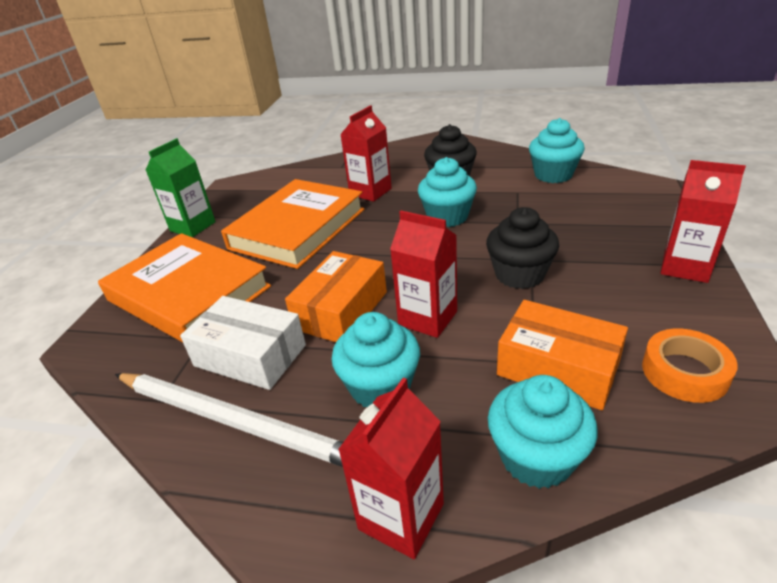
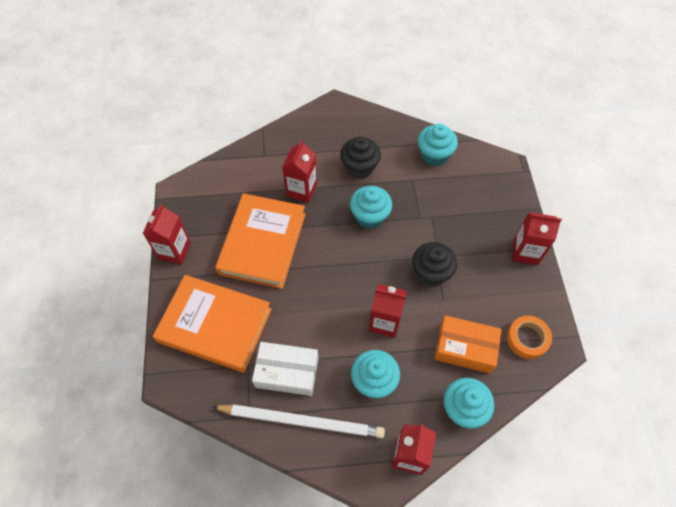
camera: 20 degrees left, 25 degrees up
green carton [146,138,216,237] -> red carton [142,204,191,265]
orange box [285,251,387,342] -> none

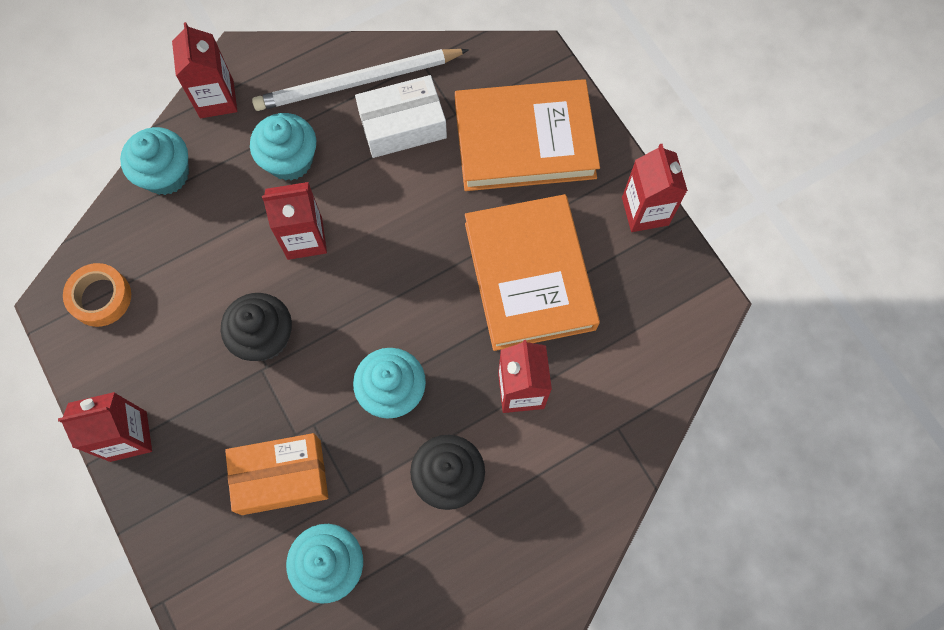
camera: 155 degrees right, 10 degrees up
orange box [434,315,502,373] -> orange box moved to [225,433,328,515]

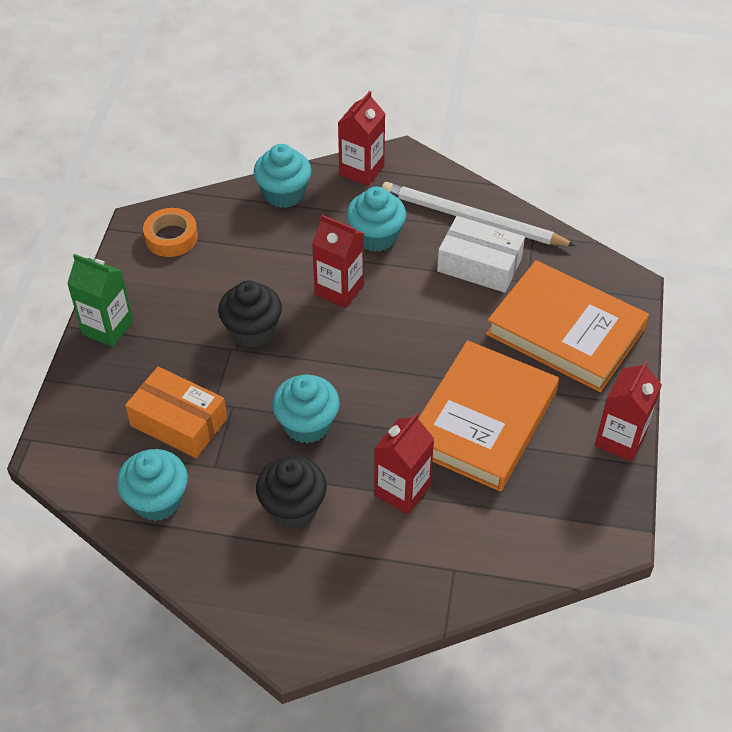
camera: 40 degrees right, 20 degrees down
red carton [58,392,152,462] -> green carton [67,254,133,347]

